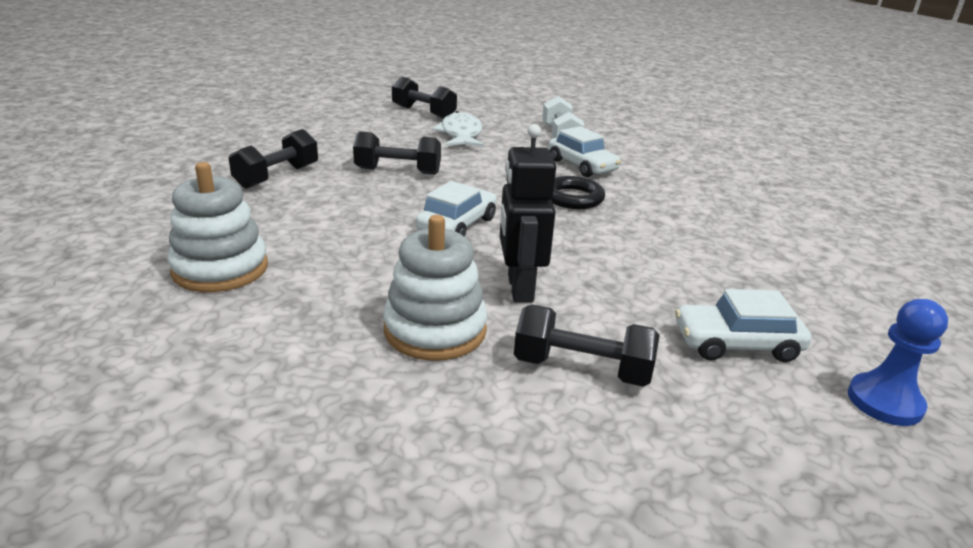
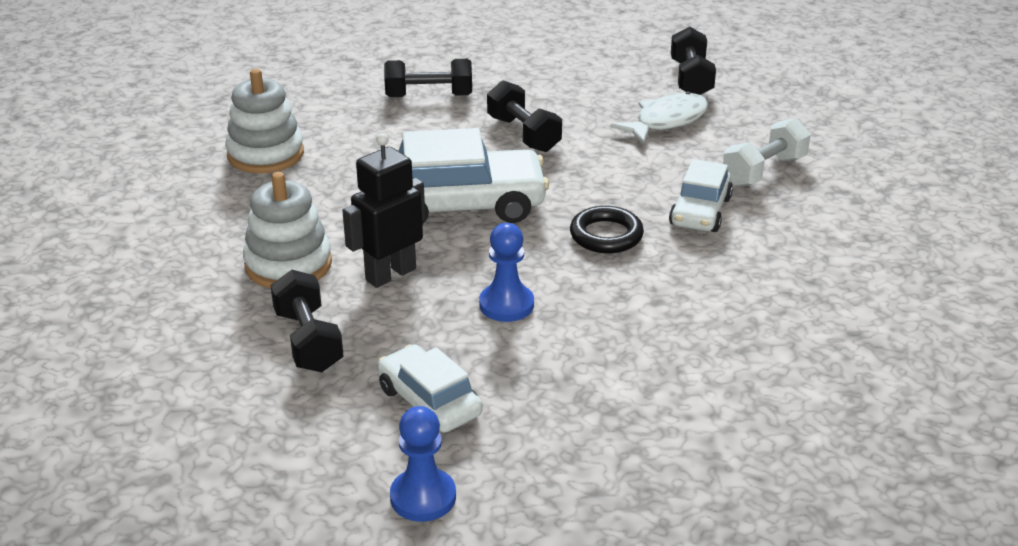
camera: 55 degrees right, 5 degrees up
white car [416,181,497,237] -> white car [399,128,549,225], size x1.73
none -> blue pawn [479,223,534,322]

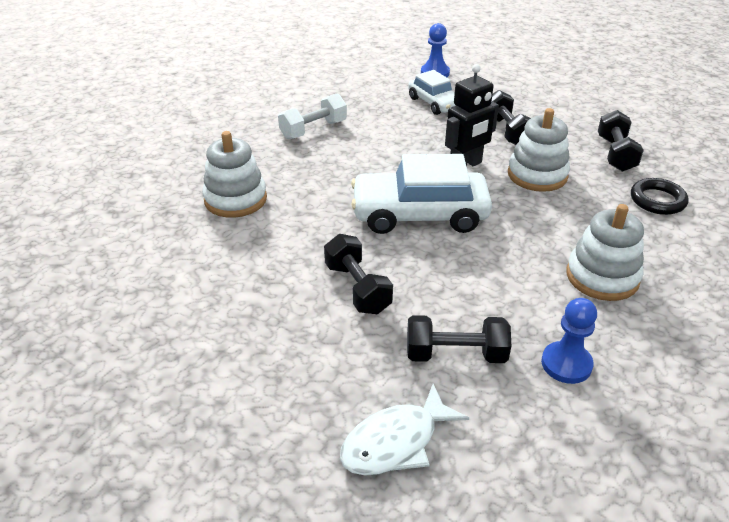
camera: 175 degrees left, 5 degrees up
blue pawn [479,223,534,322] -> blue pawn moved to [541,298,597,384]
black ring [570,206,644,253] -> black ring moved to [631,178,689,215]
white fish [610,92,708,145] -> white fish moved to [340,383,469,476]
white car [669,159,733,232] -> white stacking toy [202,131,267,218]
black dumbbell [671,27,716,95] -> black dumbbell moved to [598,110,644,172]
white dumbbell [723,118,811,187] -> white dumbbell moved to [278,93,347,140]

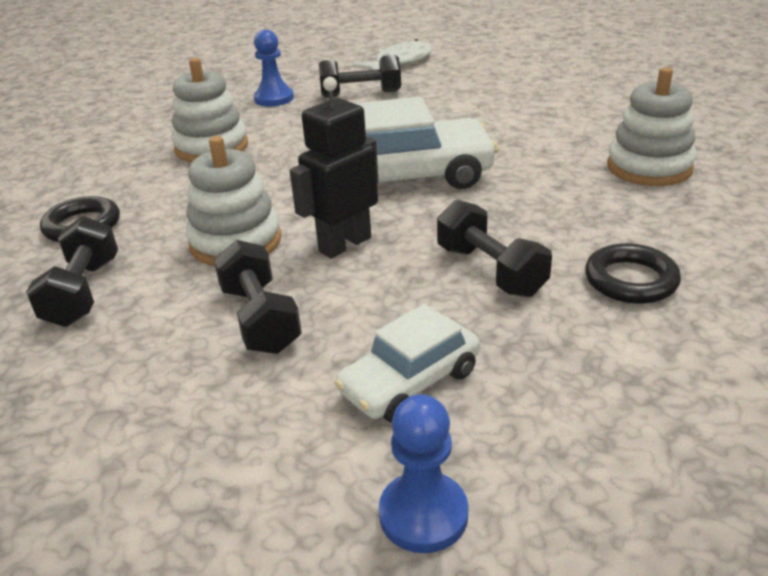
camera: 175 degrees right, 5 degrees down
white dumbbell [278,93,347,140] -> black ring [585,243,681,304]
black dumbbell [324,234,393,314] -> black dumbbell moved to [437,200,552,297]
white car [408,70,456,115] -> white car turned 90 degrees counterclockwise [334,304,480,422]

